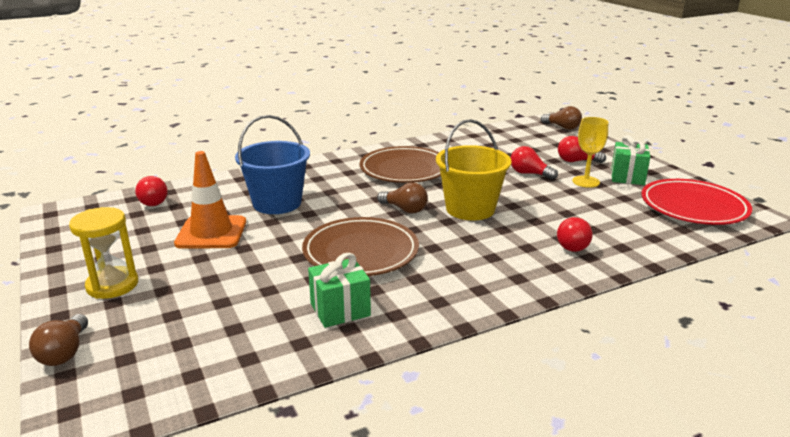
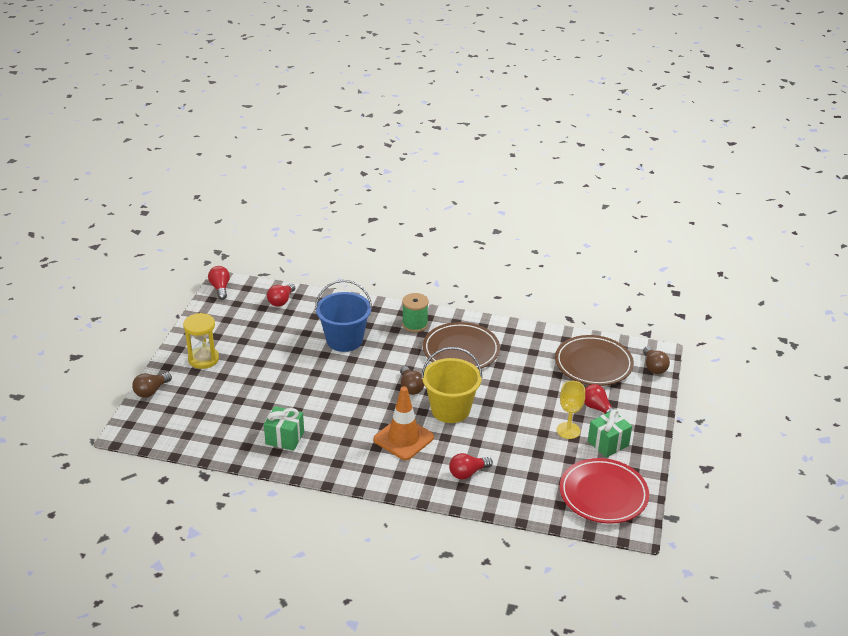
camera: 40 degrees right, 10 degrees up
orange traffic cone [174,151,246,249] -> orange traffic cone moved to [373,386,434,460]
brown plate [302,217,419,276] -> brown plate moved to [555,335,634,386]
red light bulb [511,146,558,180] -> red light bulb moved to [208,266,230,300]
none -> green spool [402,293,429,332]

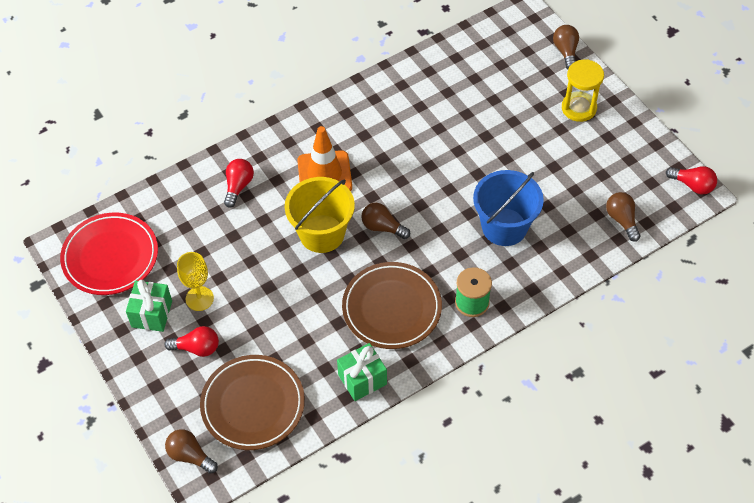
camera: 135 degrees right, 20 degrees up
green gift [264,406,304,451] -> green gift moved to [337,343,387,401]
red light bulb [267,283,295,307] -> brown light bulb [606,192,640,242]

